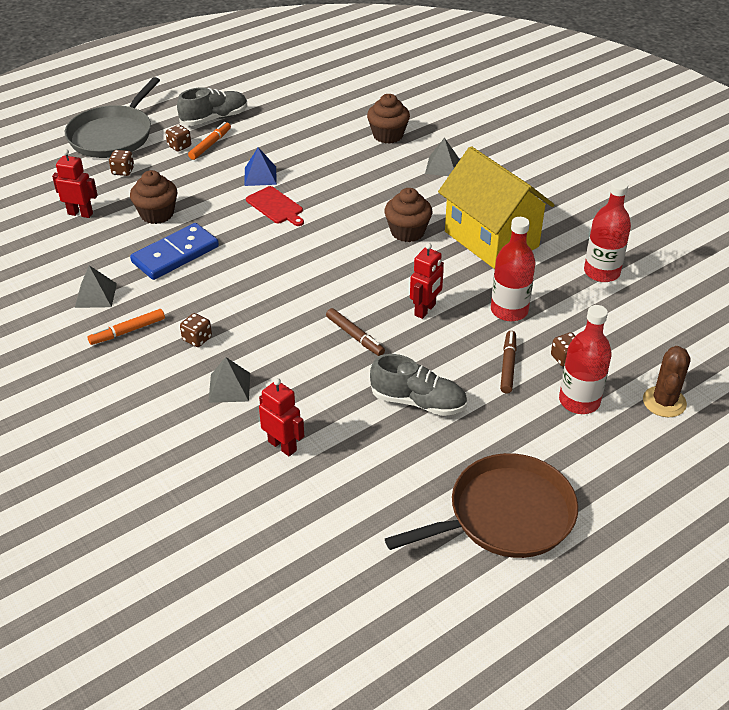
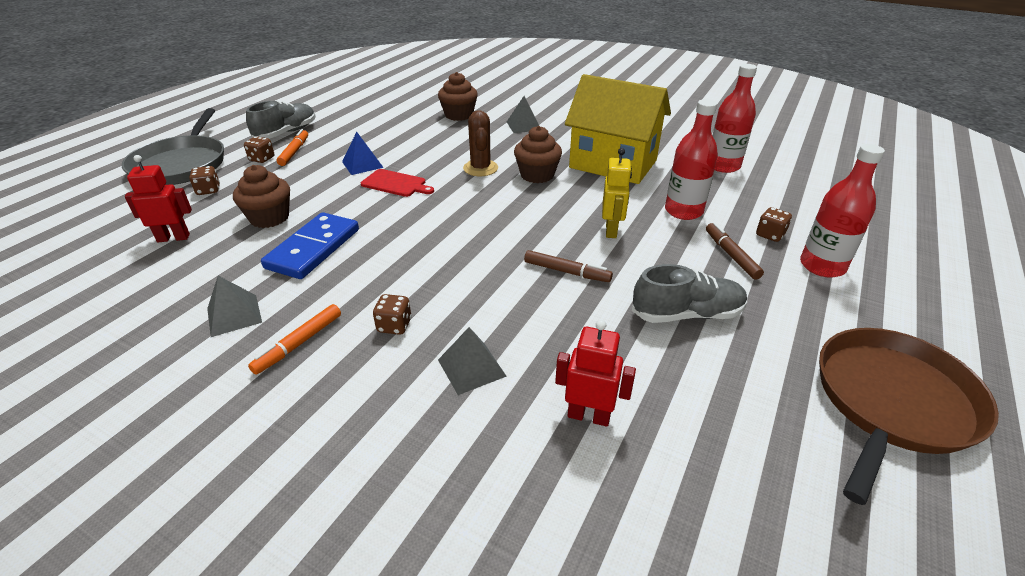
camera: 25 degrees left, 5 degrees down
red robot [410,243,444,319] -> yellow robot [602,148,632,238]
brown cactus [643,346,691,417] -> brown cactus moved to [463,110,498,176]

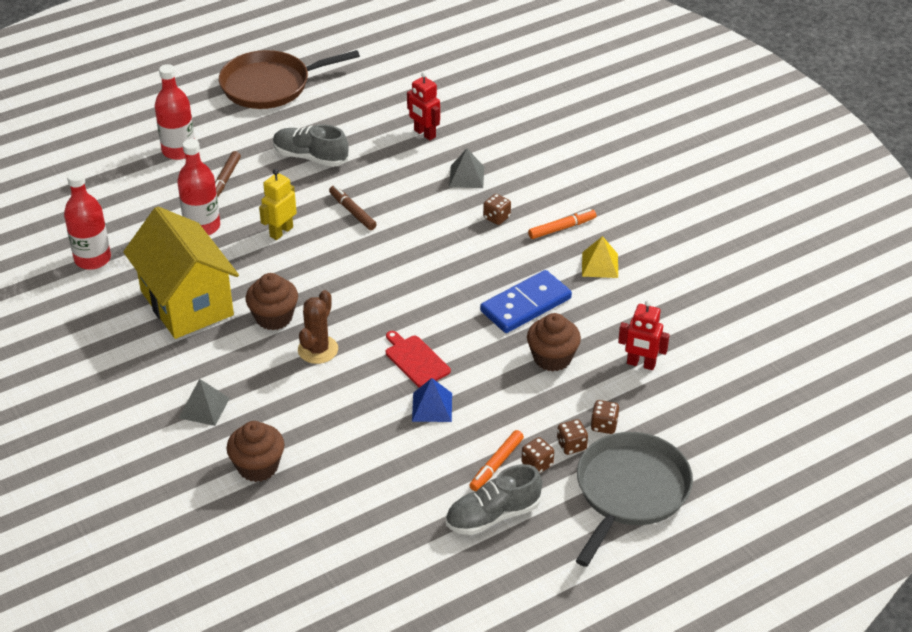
camera: 150 degrees left, 5 degrees up
grey pyramid [207,276,262,337] -> yellow pyramid [582,236,618,278]
brown dice [756,207,792,242] -> brown dice moved to [557,419,588,455]

